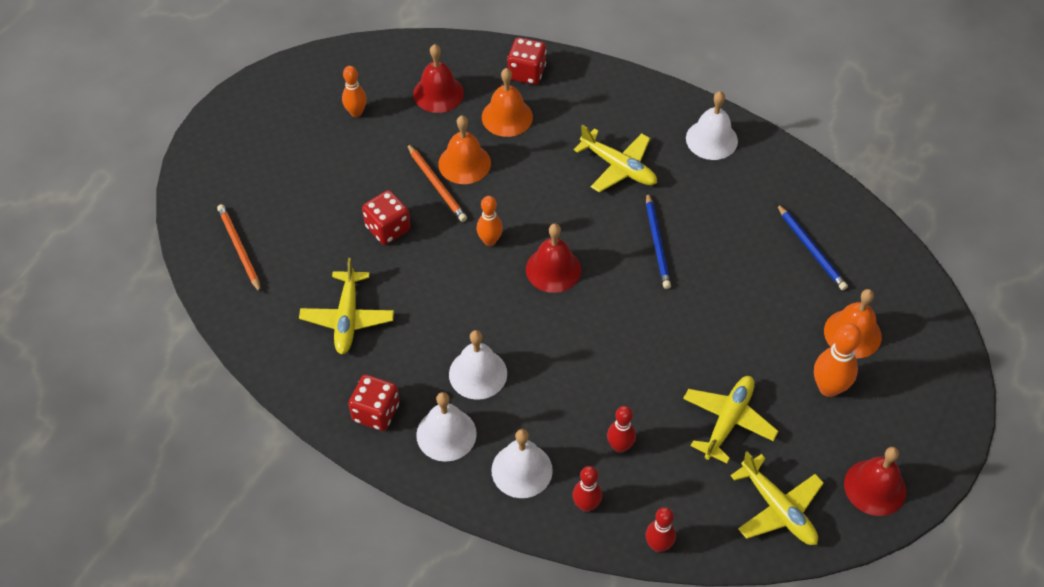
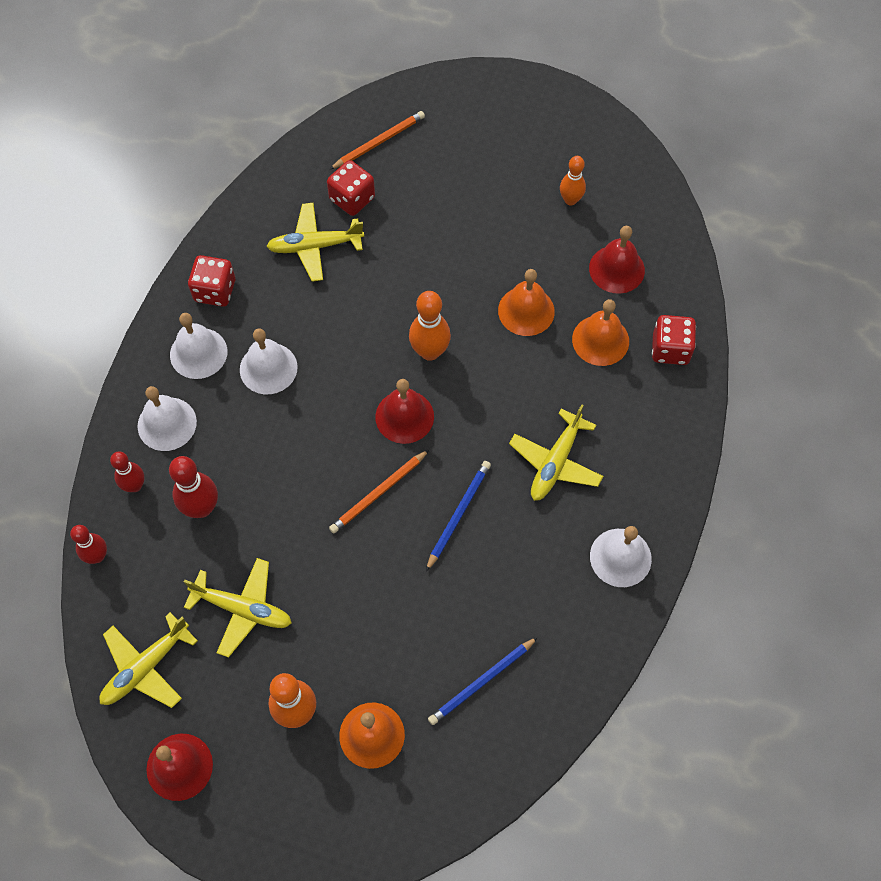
camera: 80 degrees right, 10 degrees up
red dice [362,190,411,245] -> red dice moved to [327,160,375,216]
orange pencil [407,143,467,222] -> orange pencil moved to [329,449,430,534]
orange bowling pin [476,196,503,246] -> orange bowling pin [409,291,451,361], size x1.51
red bowling pin [607,406,636,453] -> red bowling pin [169,456,218,518], size x1.51
blue pencil [646,192,671,289] -> blue pencil turned 135 degrees clockwise [426,461,491,571]

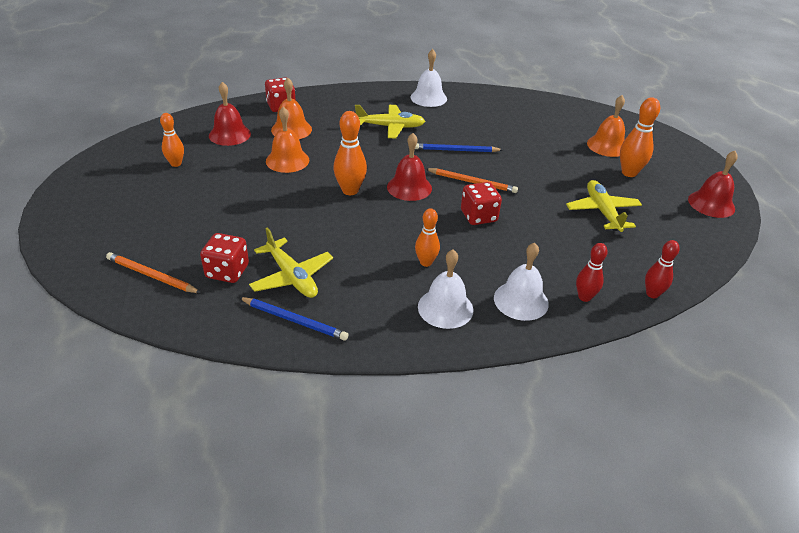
camera: 120 degrees left, 25 degrees down
yellow plane [99,612,198,708] -> none
red bowling pin [169,456,218,518] -> none
red dice [188,255,235,307] -> red dice moved to [461,182,502,225]
white bell [240,328,298,394] -> orange bowling pin [415,208,440,267]
blue pencil [428,637,538,725] -> blue pencil moved to [239,297,348,341]

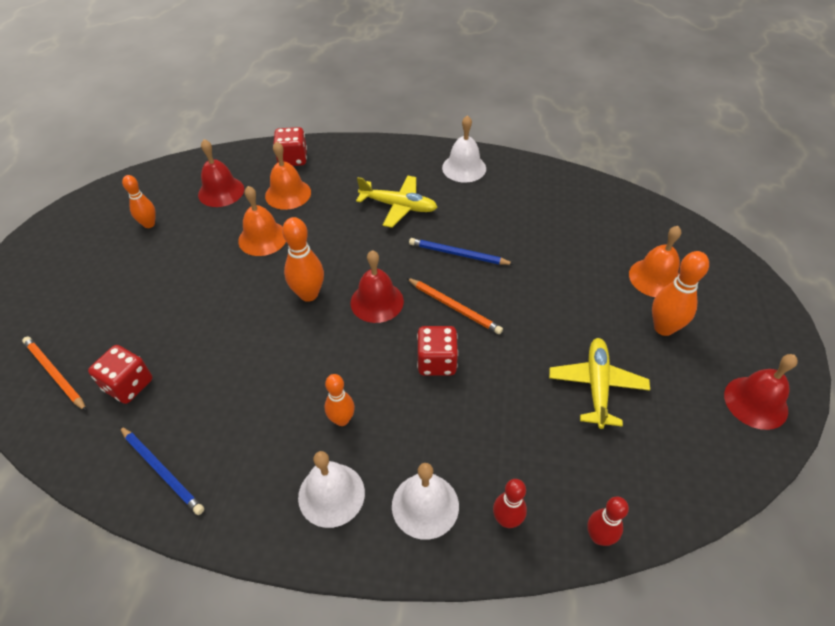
camera: 20 degrees right, 10 degrees up
yellow plane [249,227,333,298] -> none

